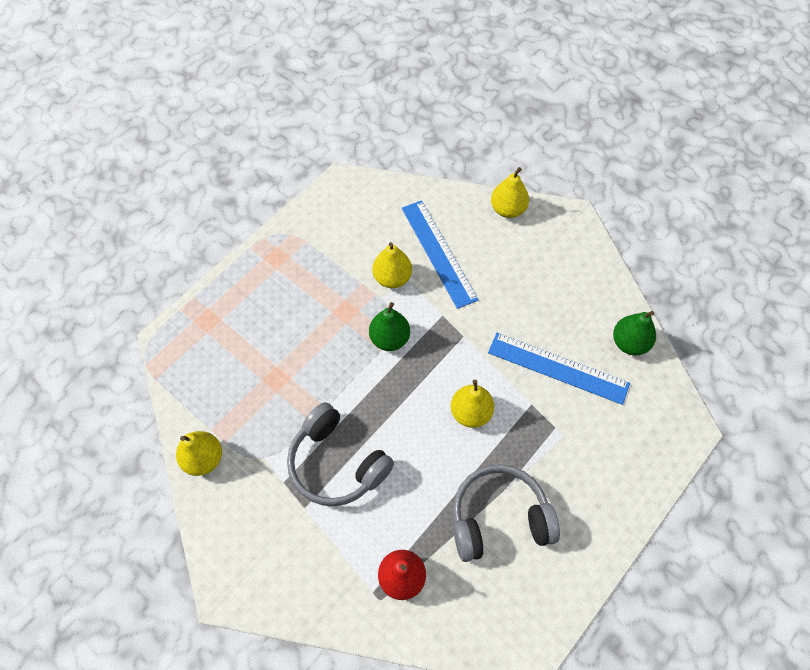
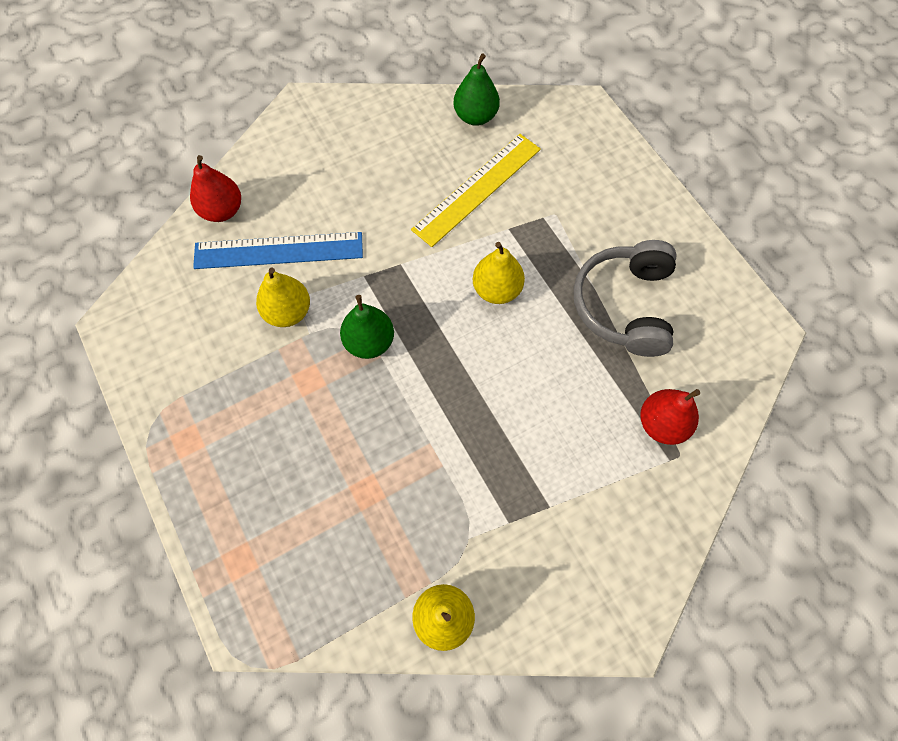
camera: 70 degrees left, 5 degrees up
grey headphones [287,402,394,506] -> none
blue ruler [488,333,630,405] -> yellow ruler [411,134,541,247]
yellow pear [491,167,529,218] -> none
none -> red pear [190,155,241,222]

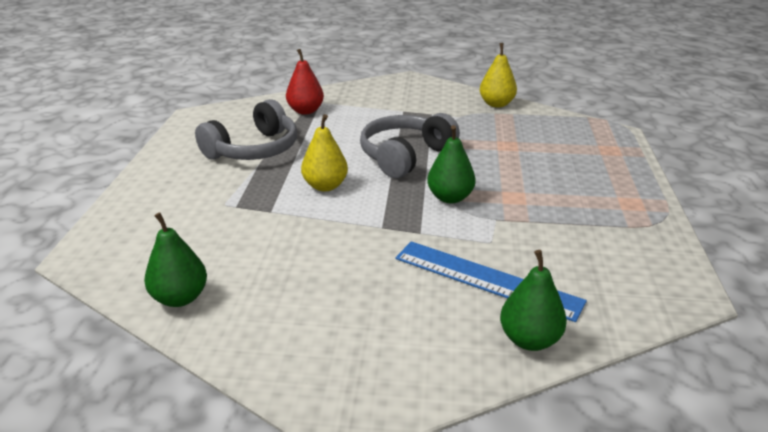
camera: 145 degrees left, 35 degrees down
red pear [190,155,241,222] -> green pear [500,250,567,351]
yellow pear [256,268,310,327] -> none
yellow ruler [411,134,541,247] -> none
none -> grey headphones [360,113,460,178]

